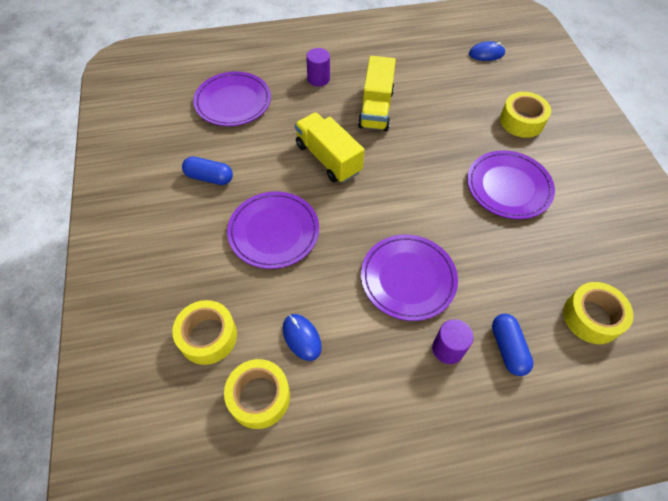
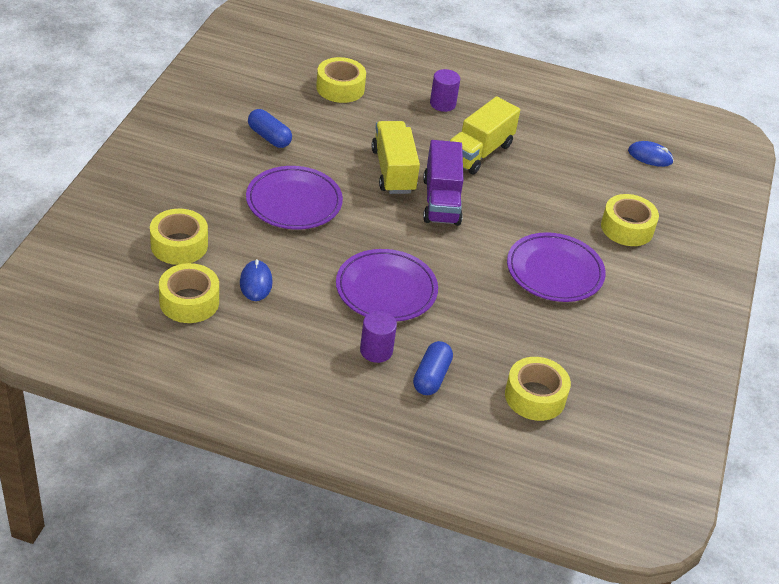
camera: 25 degrees right, 15 degrees down
purple plate [193,71,271,126] -> yellow tape [316,57,366,103]
none -> purple truck [423,140,463,226]

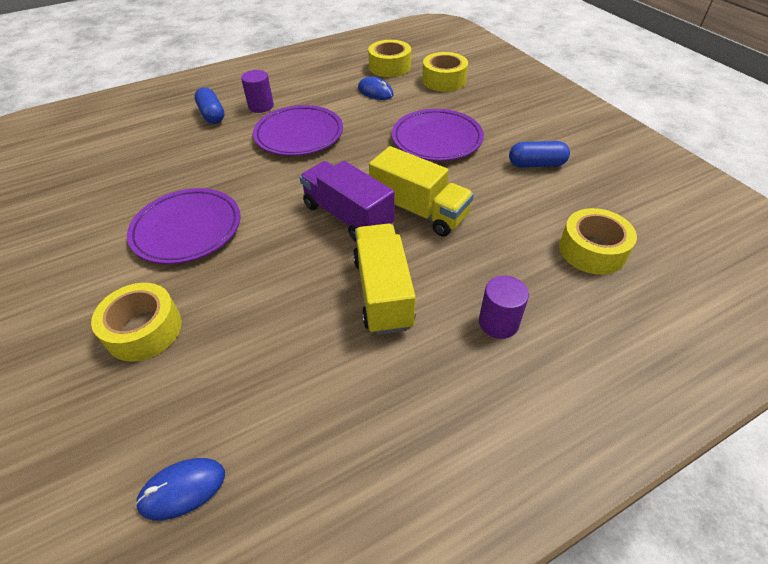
camera: 140 degrees right, 5 degrees up
yellow tape [505,357,571,421] -> none

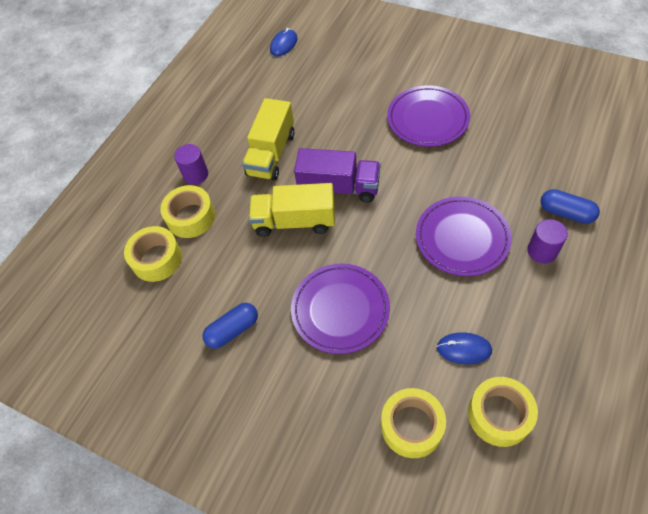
camera: 150 degrees right, 10 degrees up
yellow tape [91,283,182,361] -> yellow tape moved to [160,185,215,238]
yellow truck [353,224,416,335] -> yellow truck turned 60 degrees clockwise [242,98,294,181]

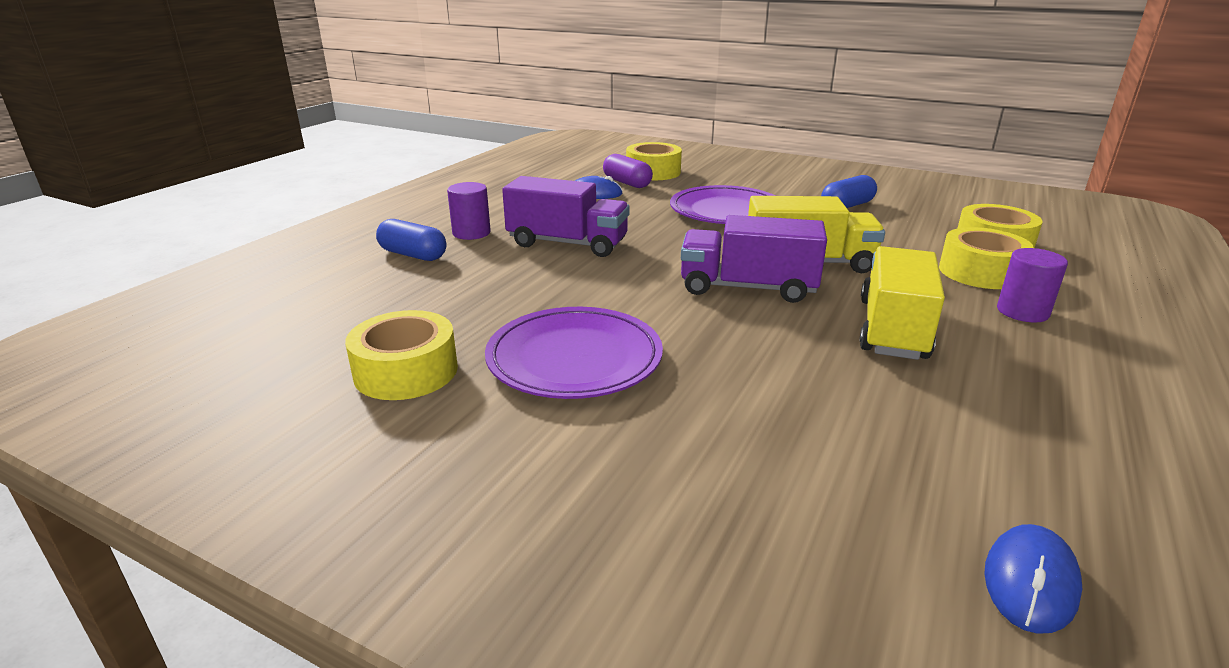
camera: 175 degrees right, 30 degrees down
purple plate [416,196,512,276] -> purple truck [502,176,630,257]
yellow tape [468,377,538,447] -> yellow tape moved to [345,310,458,400]
none -> purple capsule [603,154,653,188]

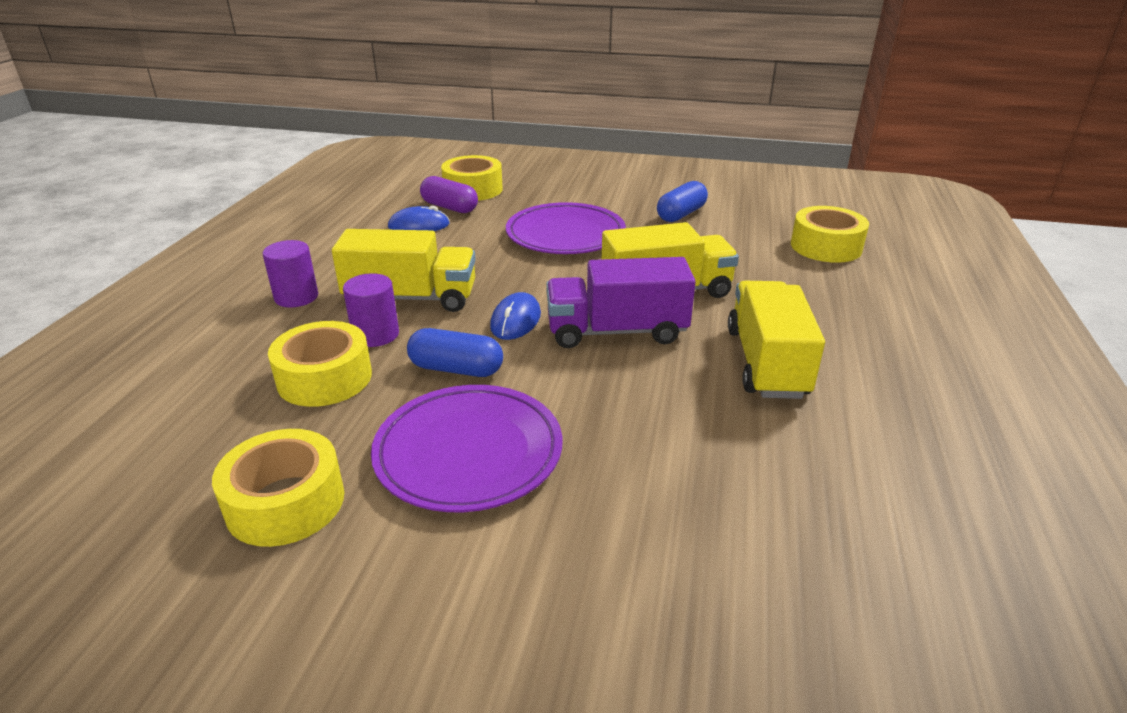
camera: 15 degrees left, 5 degrees up
blue capsule [376,219,446,261] -> blue capsule moved to [407,328,503,377]
purple truck [502,176,630,257] -> yellow truck [332,229,476,312]
yellow tape [939,227,1034,289] -> yellow tape moved to [268,321,372,407]
blue mouse [984,524,1082,634] -> blue mouse moved to [490,292,541,340]
purple cylinder [997,248,1068,323] -> purple cylinder moved to [343,273,399,347]

